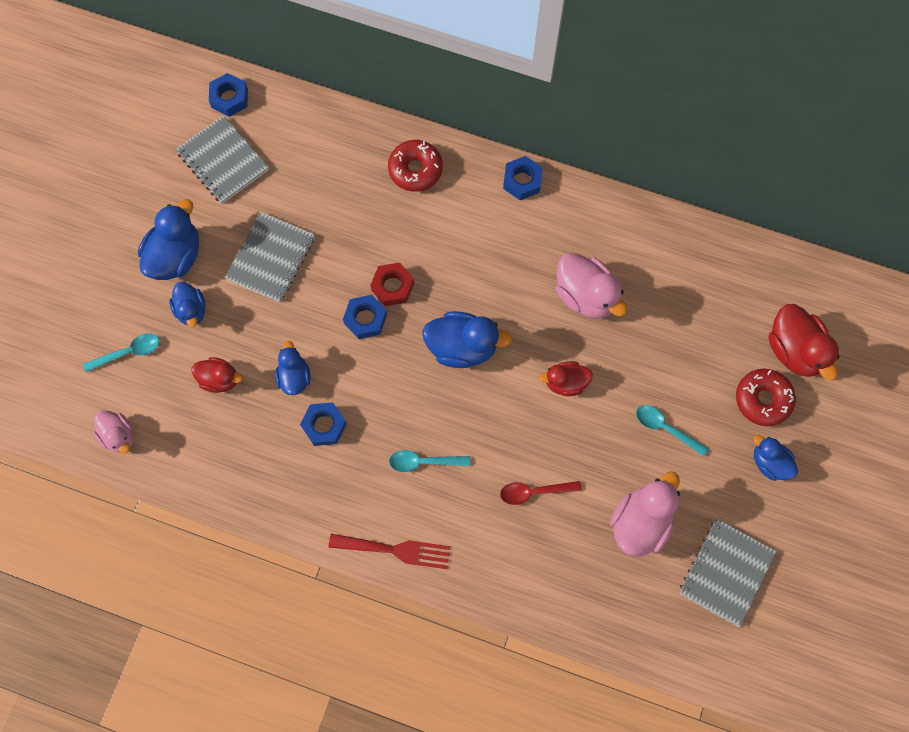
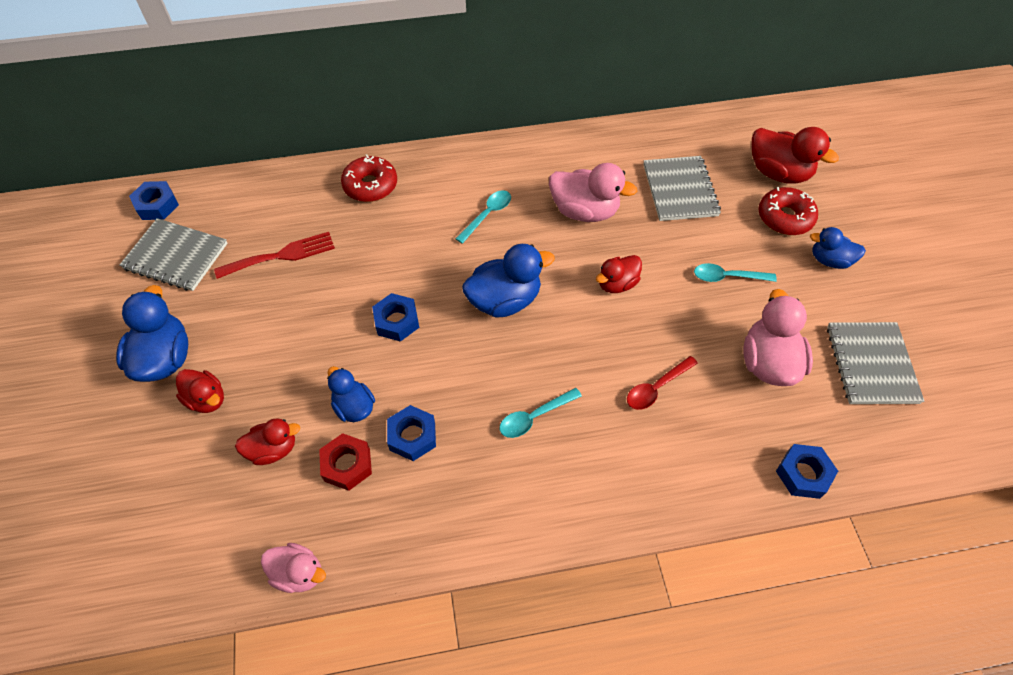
camera: 30 degrees left, 15 degrees down
turquoise spoon [83,333,159,372] -> turquoise spoon moved to [456,190,511,244]
pink duck [94,410,134,454] -> pink duck moved to [261,543,326,593]
blue duck [169,282,206,327] -> red duck [176,369,224,413]
grey notebook [225,212,315,302] -> grey notebook moved to [643,156,721,221]
red fork [329,534,450,569] -> red fork moved to [214,232,335,279]
red nut [370,263,414,306] -> red nut moved to [319,433,372,491]
blue nut [503,156,543,200] -> blue nut moved to [776,444,838,499]

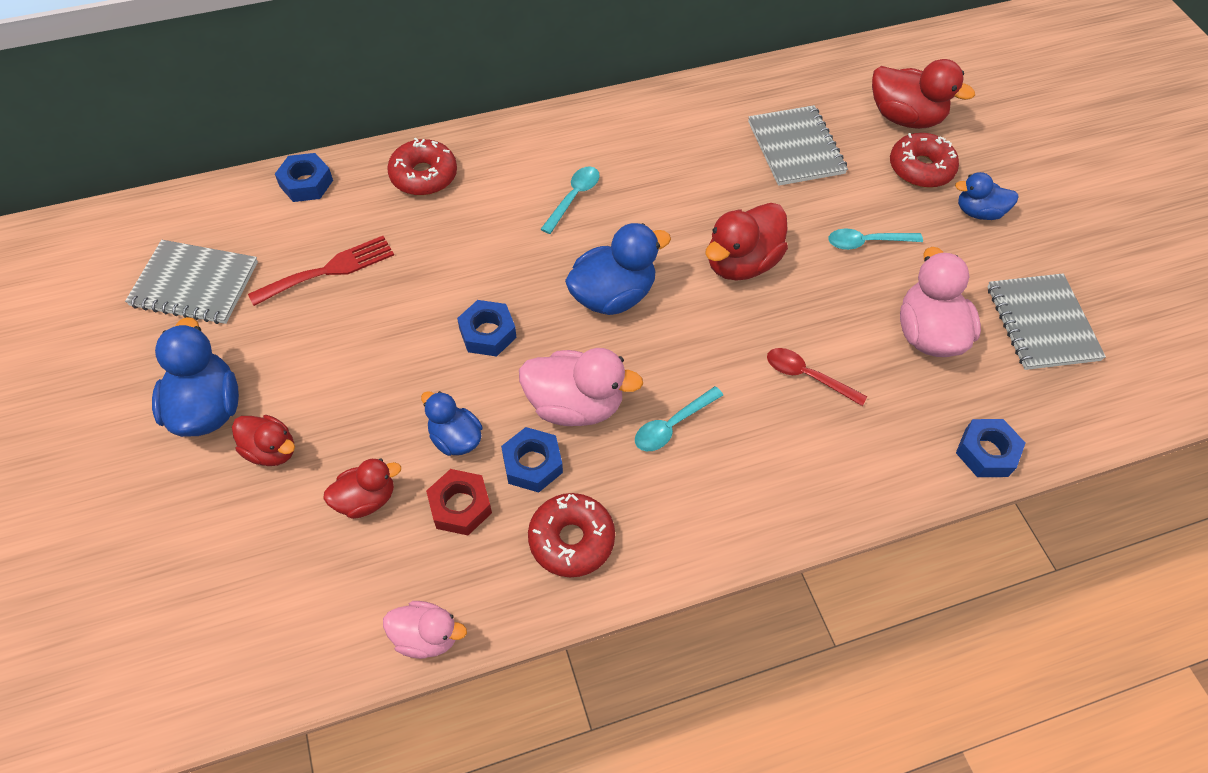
camera: 10 degrees left, 0 degrees up
blue nut [129,181,179,220] -> blue nut moved to [275,153,333,202]
pink duck [549,163,637,222] -> pink duck moved to [519,348,643,426]
red duck [596,255,642,293] -> red duck [705,203,788,281], size x1.63
red spoon [627,356,698,410] -> red spoon turned 75 degrees clockwise [767,348,867,406]
none -> red donut [528,493,615,577]

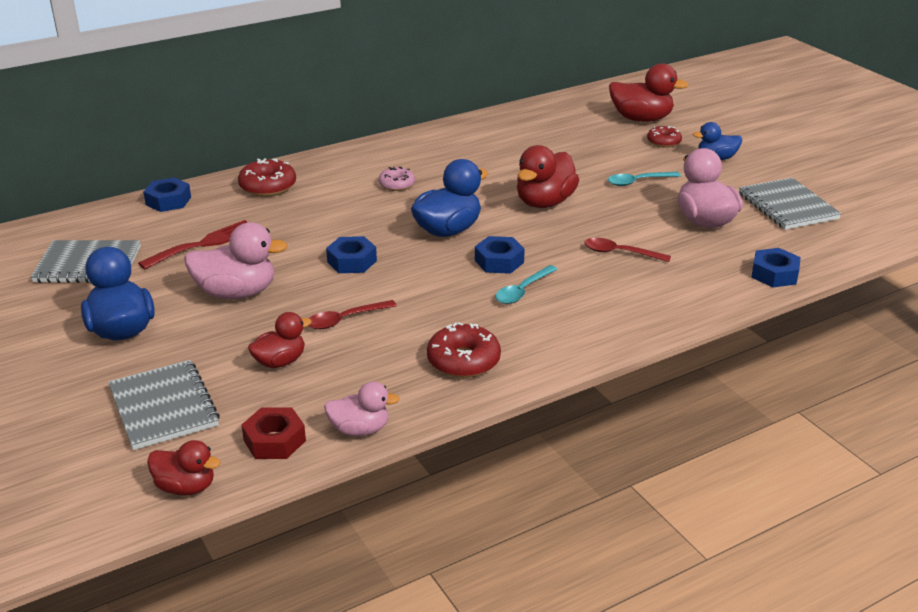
camera: 10 degrees left, 25 degrees down
red duck [232,415,295,466] -> red duck moved to [147,440,221,495]
blue duck [421,391,483,456] -> red spoon [309,300,397,329]
red nut [426,469,492,535] -> red nut moved to [241,407,306,459]
blue nut [501,427,563,492] -> blue nut moved to [475,236,525,274]
pink duck [519,348,643,426] -> pink duck moved to [184,222,288,299]
turquoise spoon [541,167,600,234] -> pink donut [378,167,415,191]
grey notebook [748,105,848,186] -> grey notebook moved to [108,360,220,450]
red donut [890,133,959,188] -> red donut [647,126,682,148], size x0.64

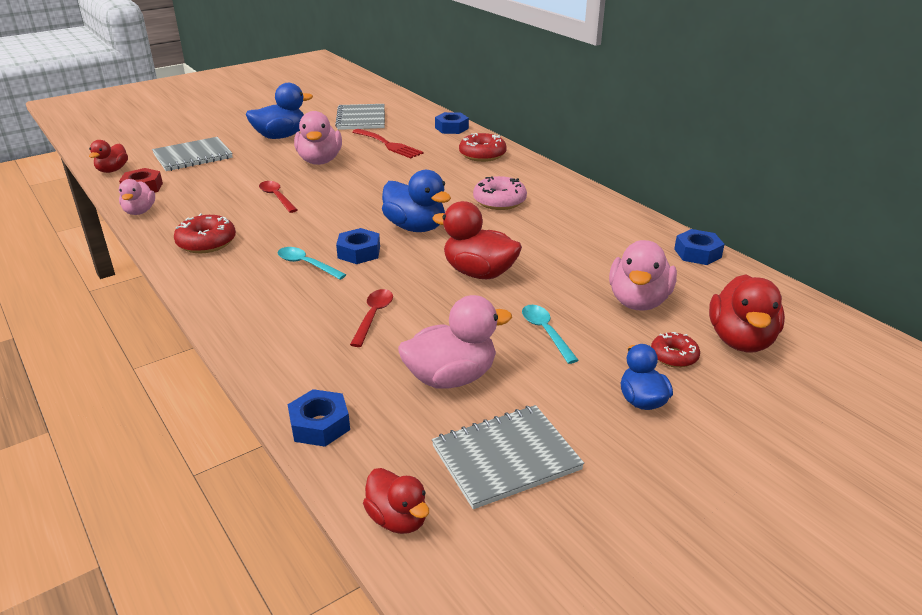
camera: 85 degrees right, 0 degrees up
red duck [248,312,312,368] -> red duck moved to [363,468,429,534]
blue nut [326,236,377,273] -> blue nut moved to [674,229,725,265]
pink donut [378,167,415,191] -> pink donut [473,176,527,210], size x1.55
none -> pink duck [609,240,677,311]

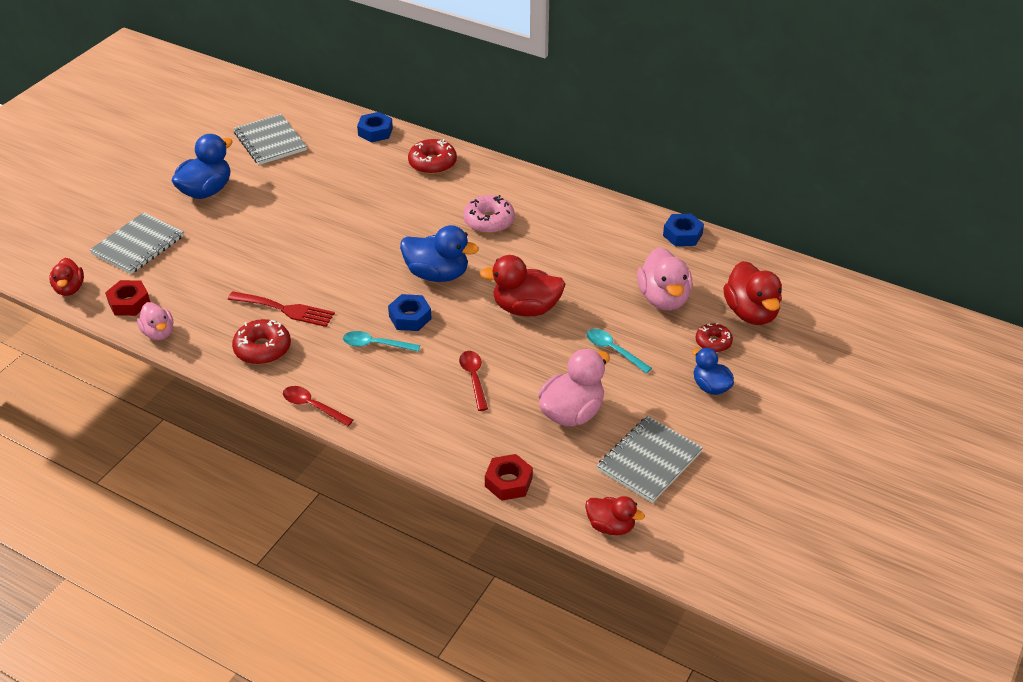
camera: 25 degrees left, 10 degrees up
red spoon [259,181,297,213] -> red spoon moved to [283,386,353,426]
blue nut [288,389,350,447] -> red nut [485,454,533,501]
pink duck [294,111,342,165] -> none
red fork [352,129,424,158] -> red fork moved to [228,291,335,327]

